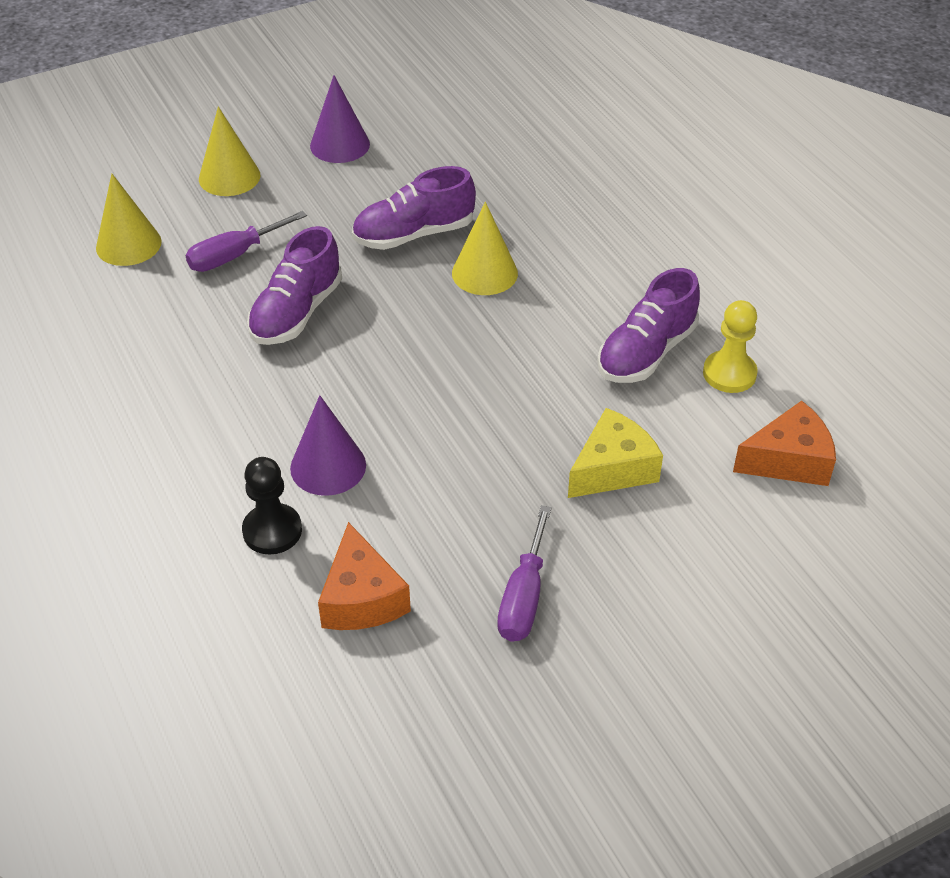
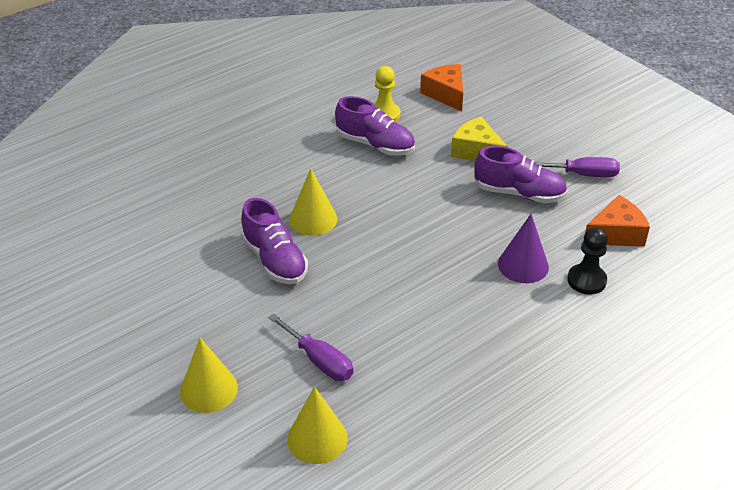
camera: 100 degrees left, 5 degrees down
purple shoe [247,226,342,345] -> purple shoe moved to [474,146,567,203]
purple cone [310,75,370,163] -> none

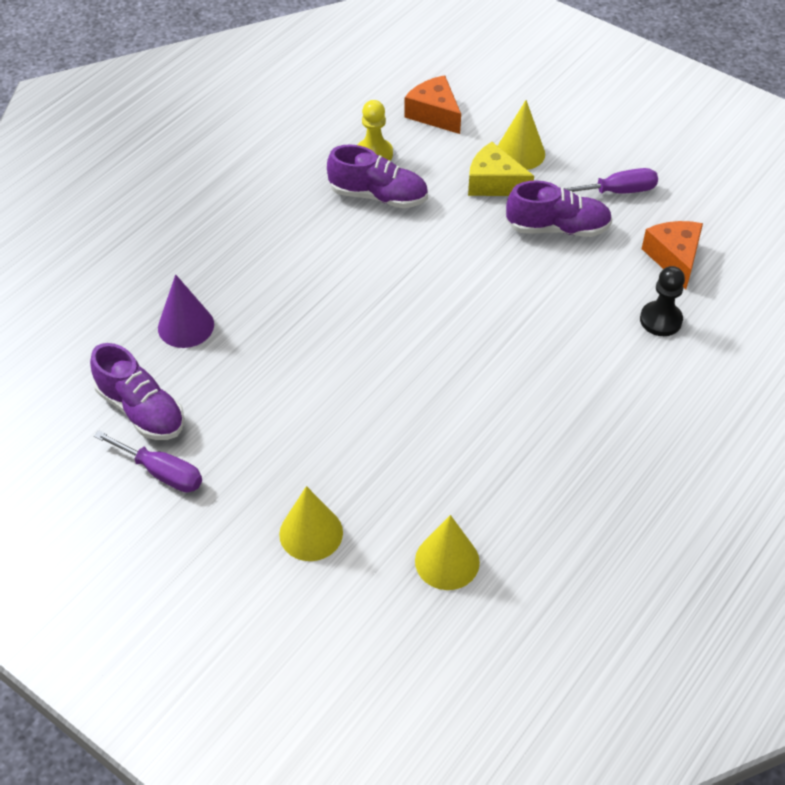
camera: 15 degrees left, 10 degrees up
purple shoe [241,198,308,284] -> purple shoe moved to [90,343,185,440]
purple screwdriver [268,313,353,381] -> purple screwdriver moved to [94,431,202,492]
yellow cone [289,168,337,236] -> yellow cone moved to [498,100,545,170]
purple cone [498,214,549,283] -> purple cone moved to [158,274,214,348]
orange cheese [585,195,650,247] -> orange cheese turned 60 degrees counterclockwise [642,221,703,289]

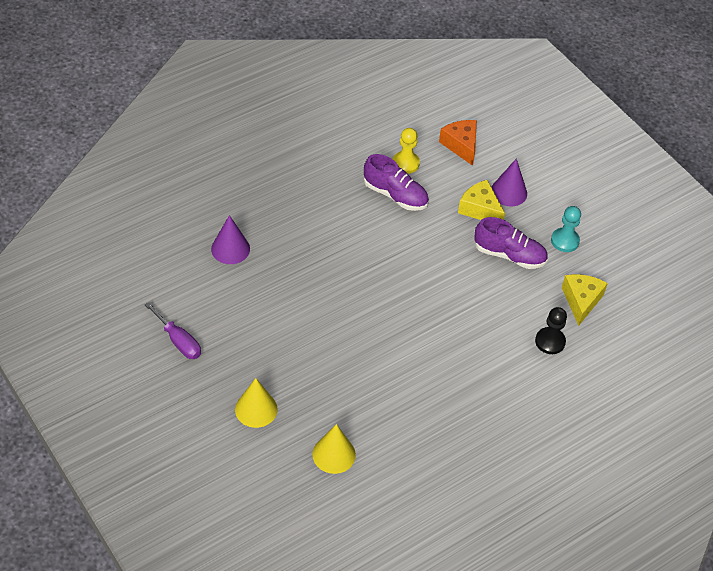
camera: 15 degrees right, 0 degrees up
purple shoe [90,343,185,440] -> none
yellow cone [498,100,545,170] -> purple cone [492,158,527,207]
purple screwdriver [563,168,658,194] -> turquoise pawn [551,206,581,252]
orange cheese [642,221,703,289] -> yellow cheese [562,274,608,326]

